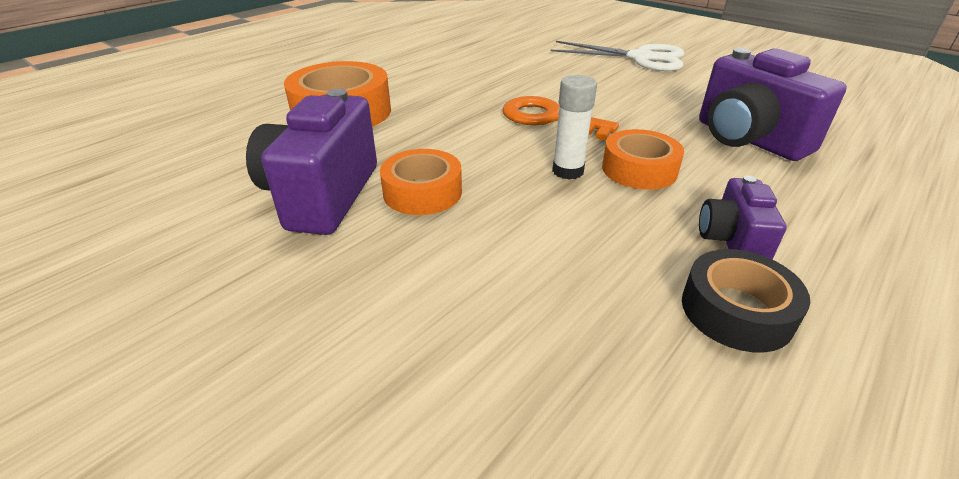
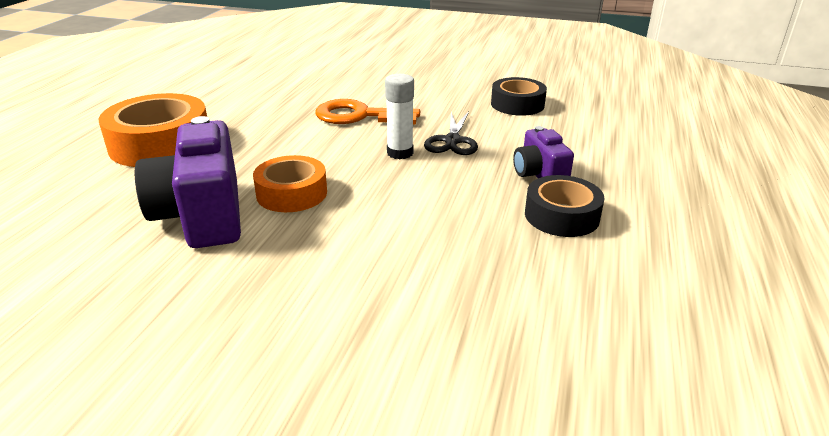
camera: 25 degrees left, 5 degrees down
white scissors [551,41,684,71] -> none
orange tape [602,129,684,190] -> black scissors [424,112,478,155]
purple camera [699,48,847,161] -> black tape [491,77,547,116]

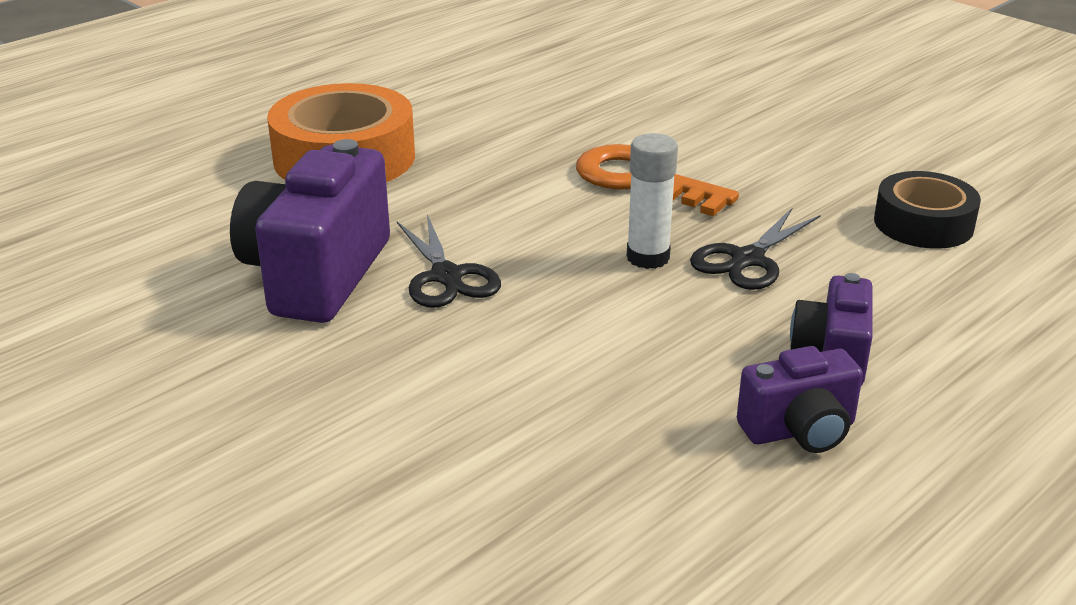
camera: 30 degrees right, 0 degrees up
orange tape [253,155,327,212] -> black scissors [397,215,501,308]
black tape [525,175,605,237] -> purple camera [737,346,863,453]

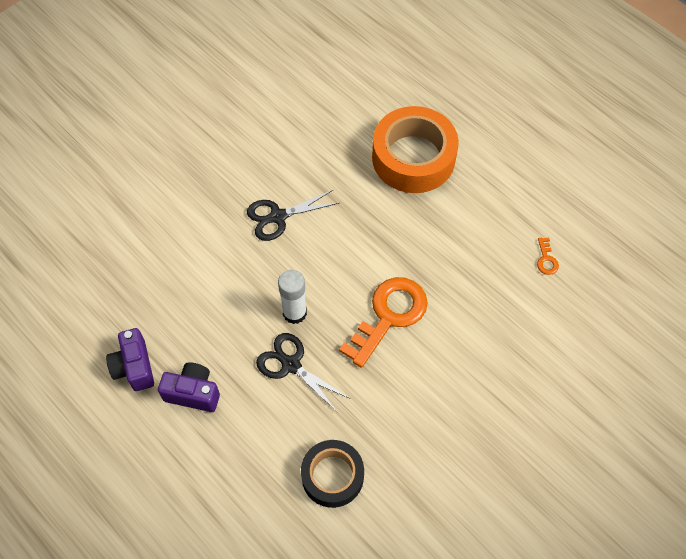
camera: 90 degrees right, 30 degrees up
purple camera [230,139,390,323] -> none
none -> orange key [537,238,559,275]

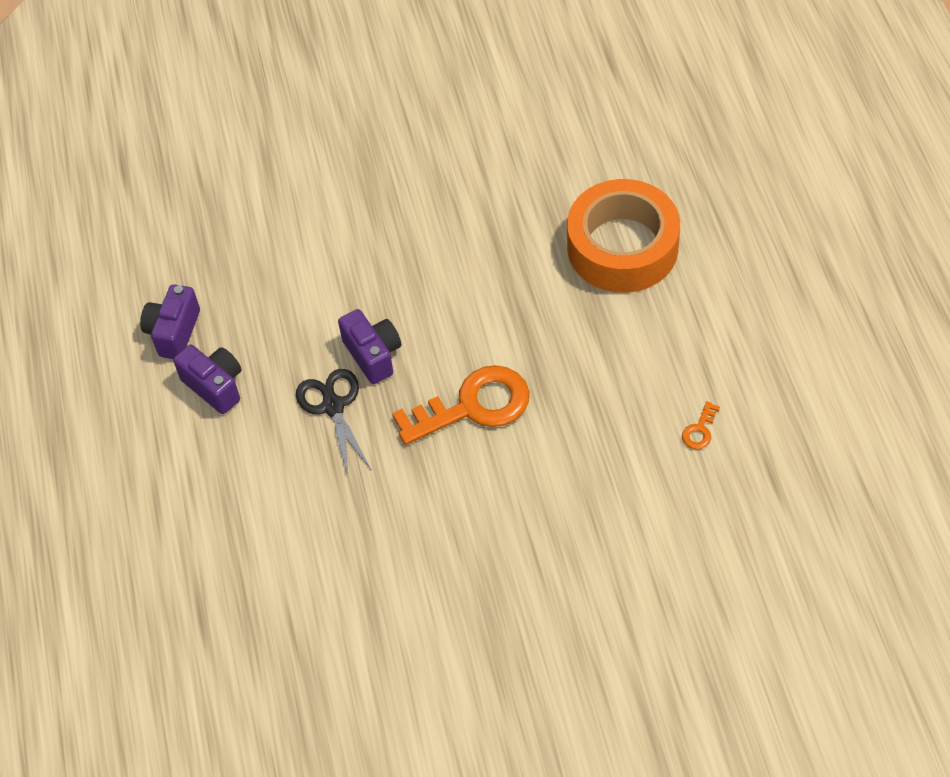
camera: 35 degrees right, 5 degrees down
black scissors [247,189,339,241] -> none
white glue stick [278,270,307,324] -> purple camera [338,309,401,384]
black tape [301,440,364,508] -> none

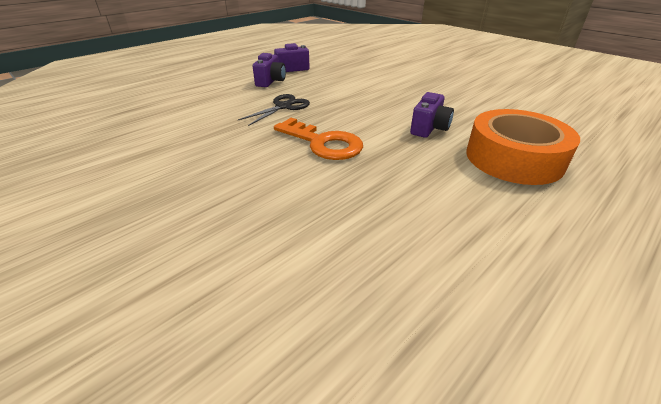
camera: 55 degrees right, 20 degrees down
purple camera [338,309,401,384] -> purple camera moved to [410,92,454,138]
orange key [682,401,720,449] -> none

